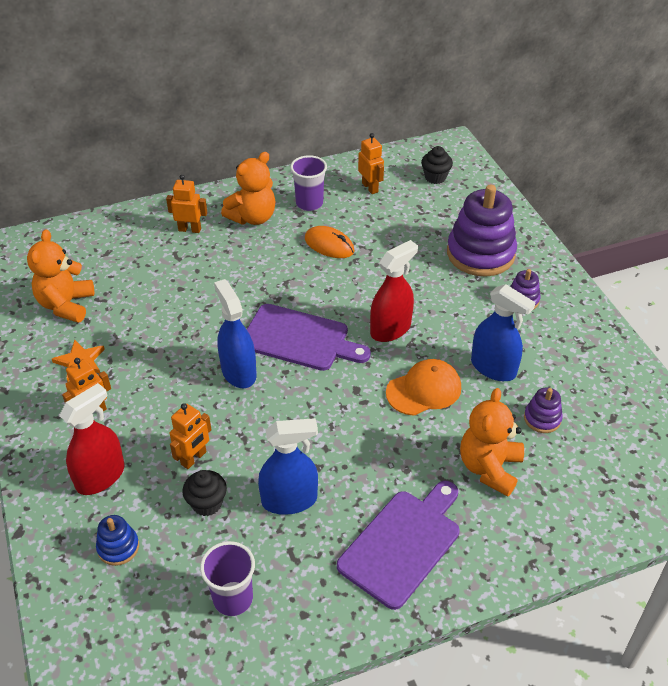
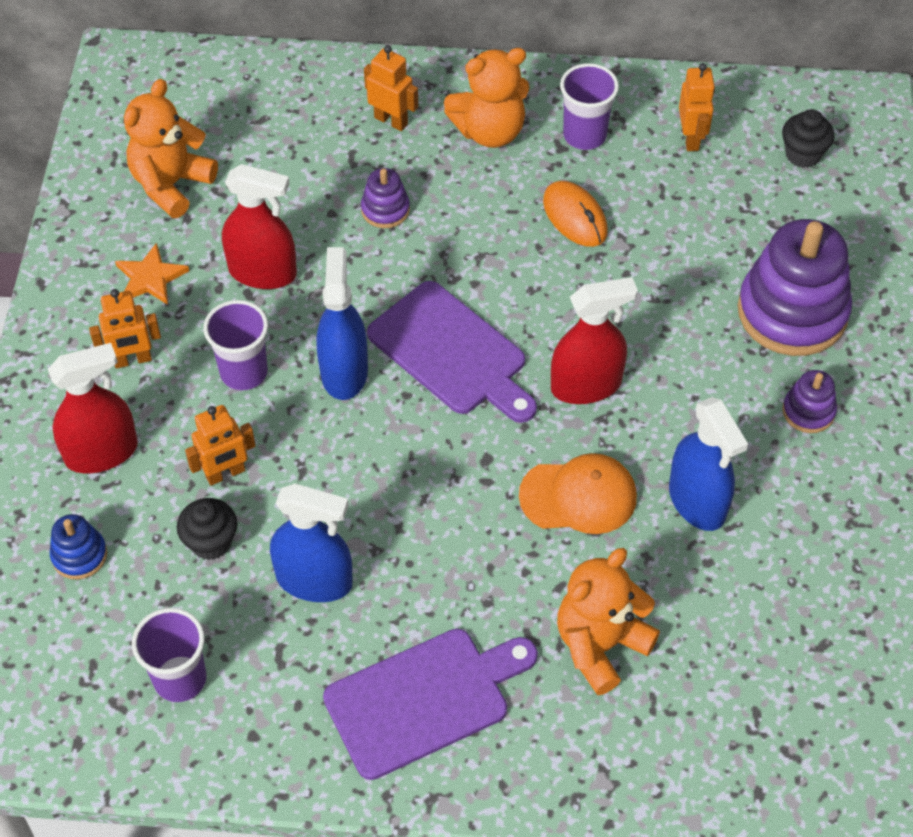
camera: 25 degrees right, 10 degrees up
purple stacking toy [524,387,563,433] -> purple stacking toy moved to [361,168,410,228]
none -> purple cup [203,300,268,391]
none -> red spray bottle [222,164,297,289]

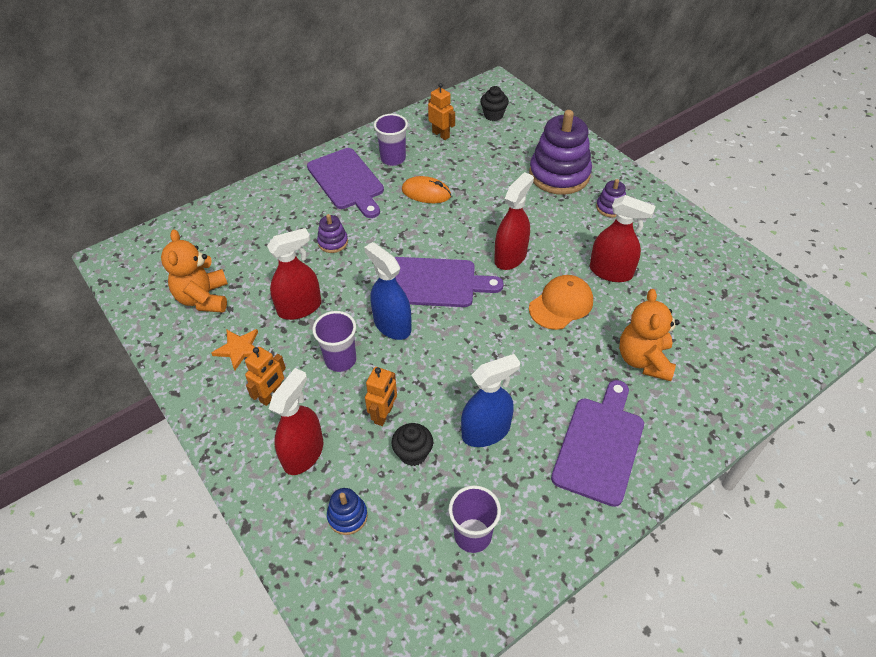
camera: 40 degrees left, 5 degrees down
orange robot [364,45,418,131] -> none
orange teddy bear [444,48,530,148] -> purple cutting board [307,148,384,218]
blue spray bottle [669,397,748,531] -> red spray bottle [590,195,656,282]

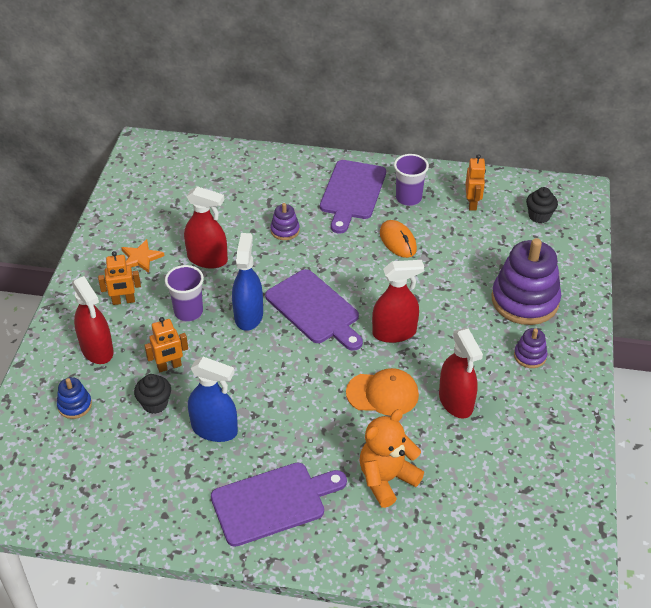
camera: 45 degrees right, 5 degrees down
orange teddy bear [161,229,228,313] -> none
red spray bottle [269,368,323,475] -> red spray bottle turned 75 degrees clockwise [72,276,114,364]
purple cup [449,485,501,553] -> none

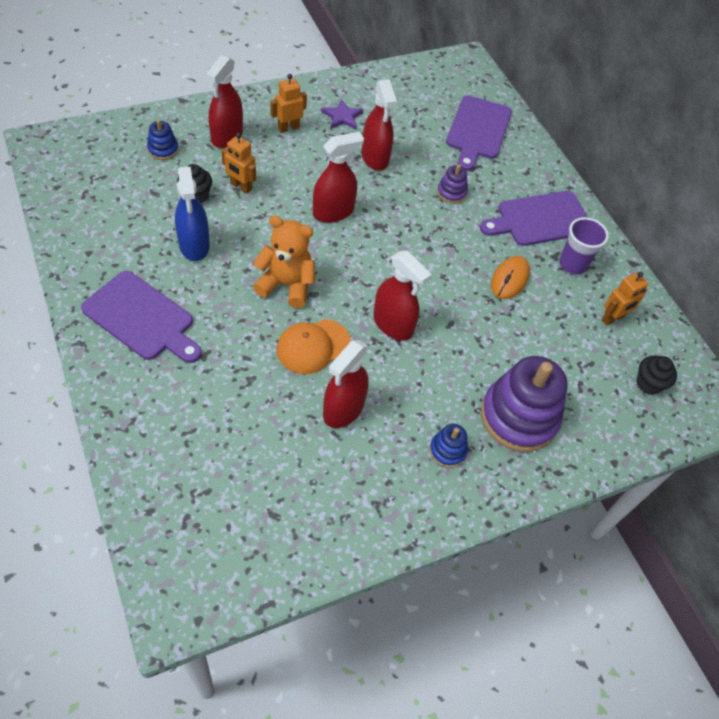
camera: 50 degrees right, 10 degrees up
orange robot [98,251,141,305] -> orange robot turned 105 degrees clockwise [270,74,307,133]
orange star [121,239,164,273] -> purple star [321,99,363,130]
purple cup [165,265,204,322] -> none
blue spray bottle [232,233,263,331] -> red spray bottle [313,132,364,223]
purple cutting board [265,269,363,351] -> purple cutting board moved to [446,95,512,171]
orange cap [346,368,419,416] -> orange cap turned 90 degrees clockwise [276,319,351,374]
orange teddy bear [359,409,424,508] -> orange teddy bear moved to [253,216,315,308]
purple stacking toy [514,328,547,368] -> blue stacking toy [429,424,468,468]

